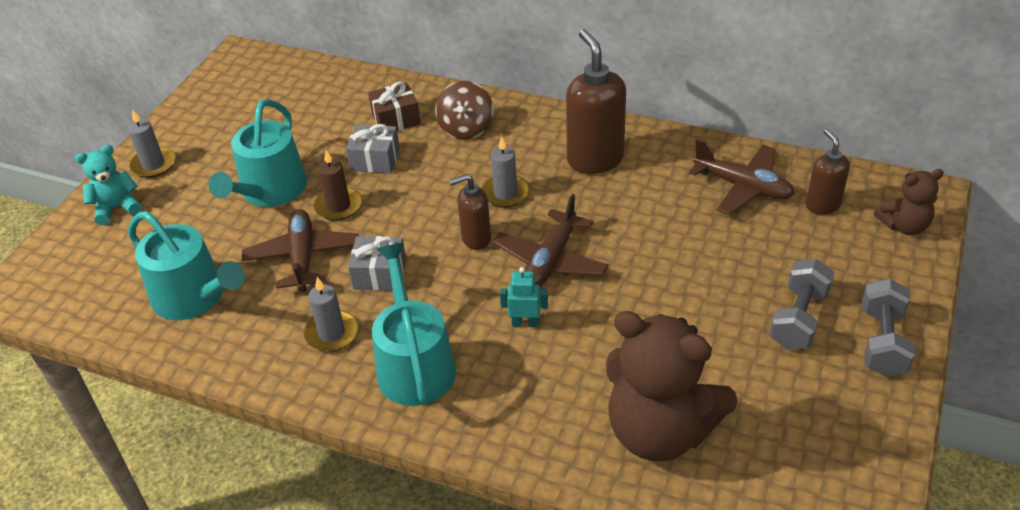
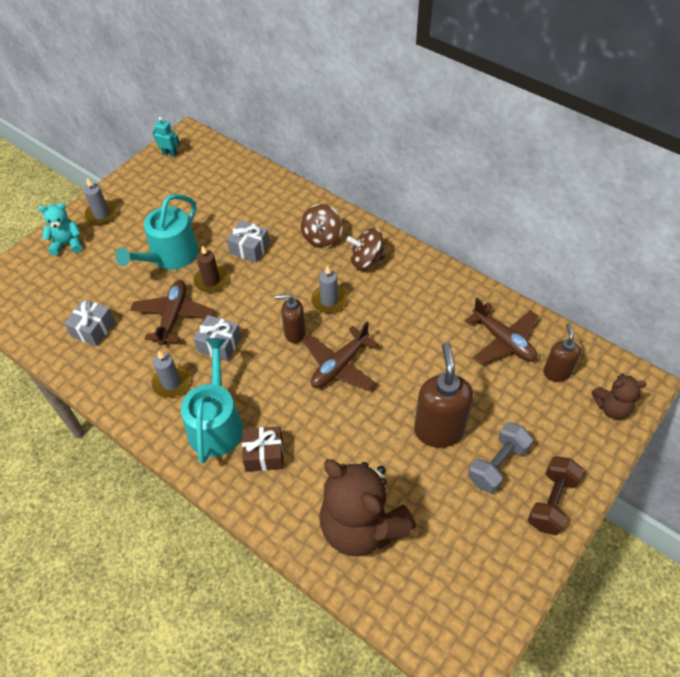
camera: 15 degrees right, 10 degrees up
turquoise watering can [128,211,245,320] -> grey gift [64,299,115,346]
brown gift [368,82,421,131] -> brown gift moved to [242,426,284,472]
turquoise robot [500,267,548,327] -> turquoise robot moved to [153,117,180,157]
brown soap dispenser [566,29,626,174] -> brown soap dispenser moved to [414,343,473,448]
grey dumbbell [862,278,915,377] -> brown dumbbell [528,456,584,535]
none -> brown spinning top [347,228,386,269]

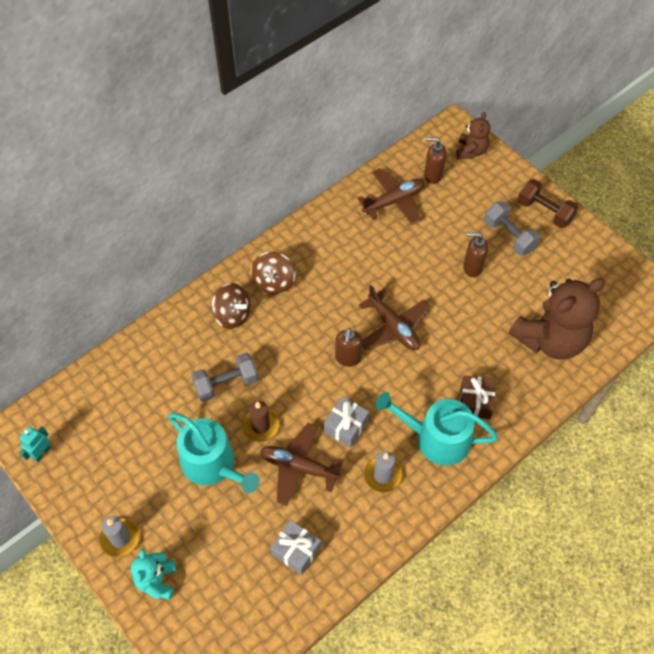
camera: 80 degrees left, 5 degrees up
grey gift [227,220,270,263] -> grey dumbbell [191,353,259,402]
grey candle [311,265,347,313] -> none
brown soap dispenser [414,343,473,448] -> brown soap dispenser [463,233,488,277], size x0.58

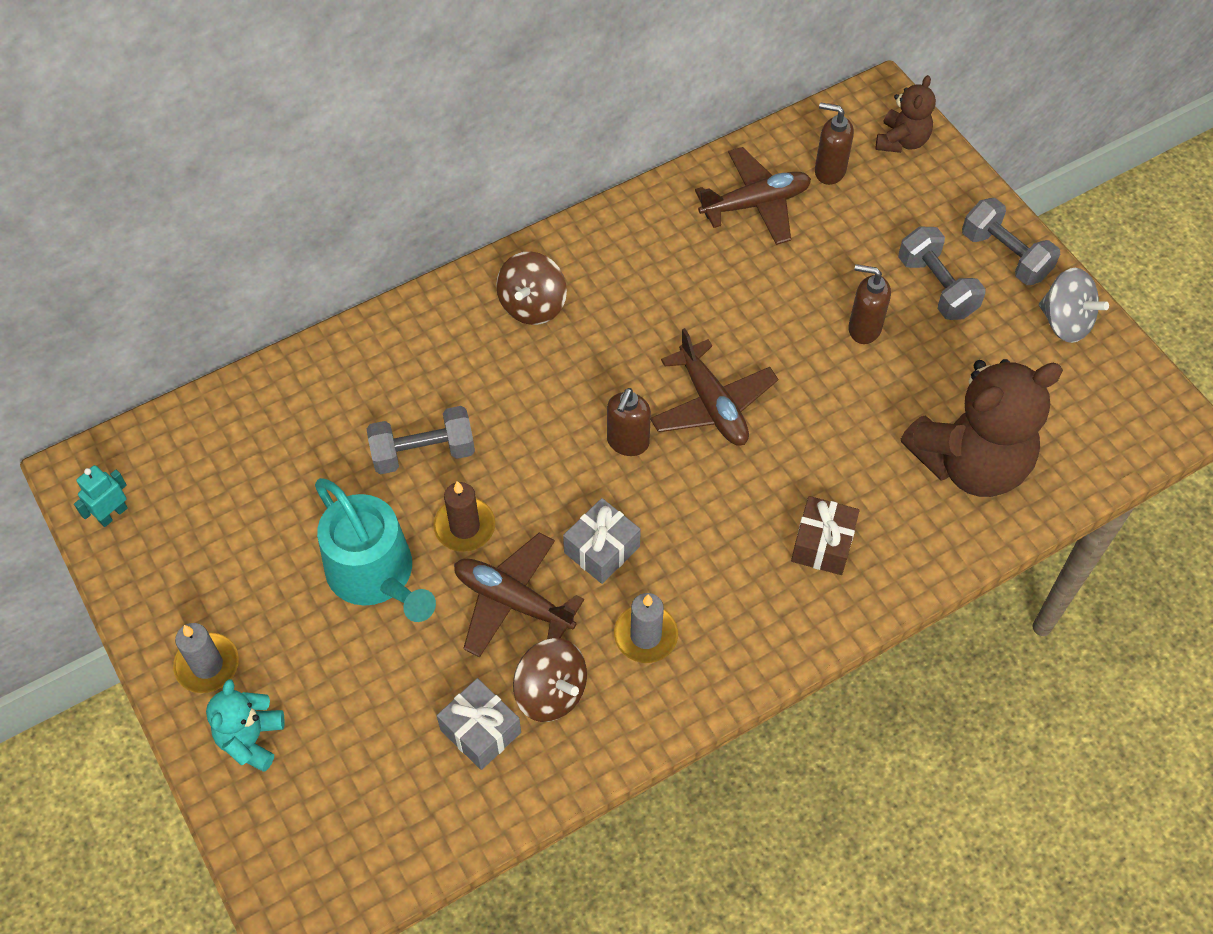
camera: 10 degrees right, 0 degrees up
brown spinning top [211,283,251,329] -> brown spinning top moved to [513,638,587,722]
turquoise watering can [376,392,498,466] -> none
brown dumbbell [518,179,578,228] -> grey dumbbell [962,198,1060,285]
none -> grey spinning top [1039,268,1109,343]

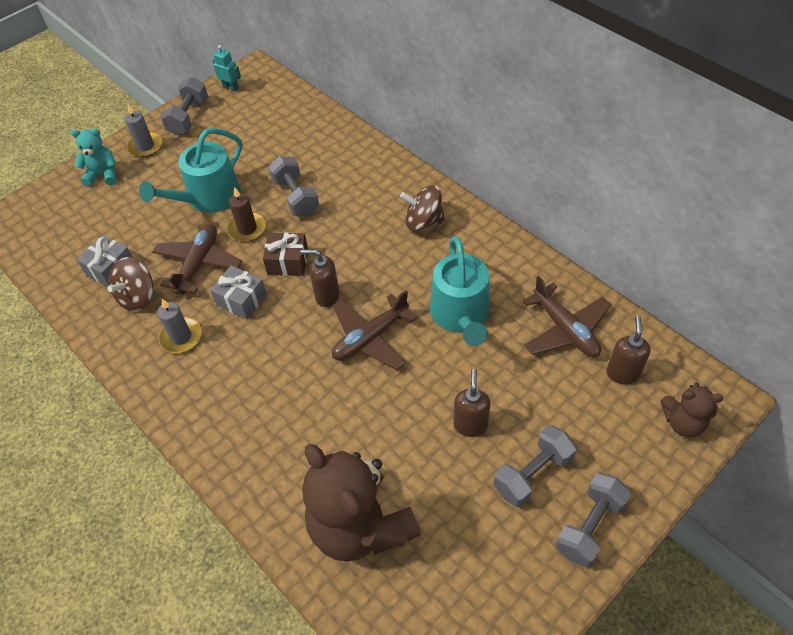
camera: 80 degrees right, 5 degrees down
brown gift [791,496,860,575] -> brown gift moved to [263,232,308,276]
grey spinning top [1039,268,1109,343] -> none
none -> grey dumbbell [160,77,208,135]
none -> turquoise watering can [430,236,490,346]

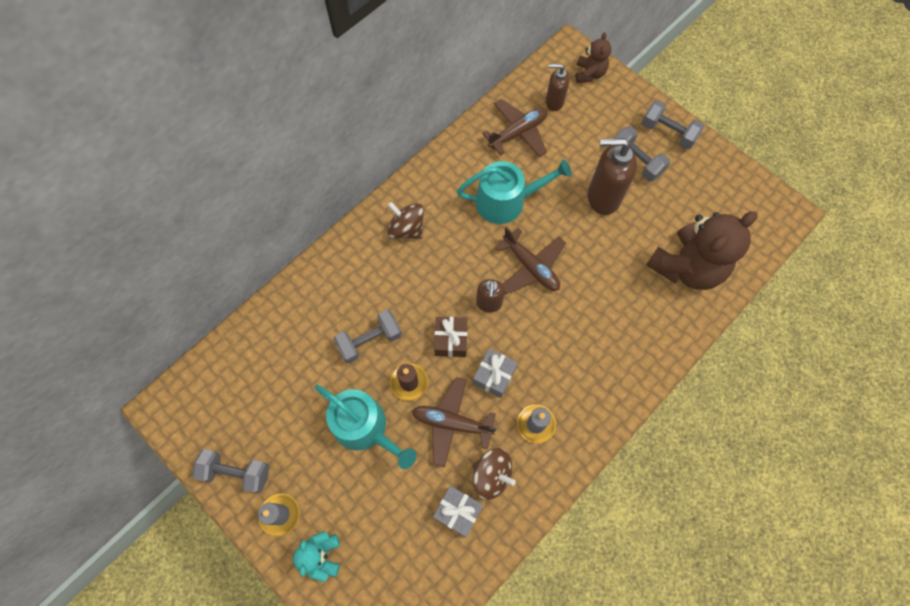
camera: 95 degrees left, 15 degrees up
turquoise robot [213,45,241,92] -> none
brown spinning top [400,185,445,231] -> brown spinning top turned 120 degrees clockwise [387,202,424,239]
brown soap dispenser [453,369,491,437] -> brown soap dispenser [588,138,637,215], size x1.72

